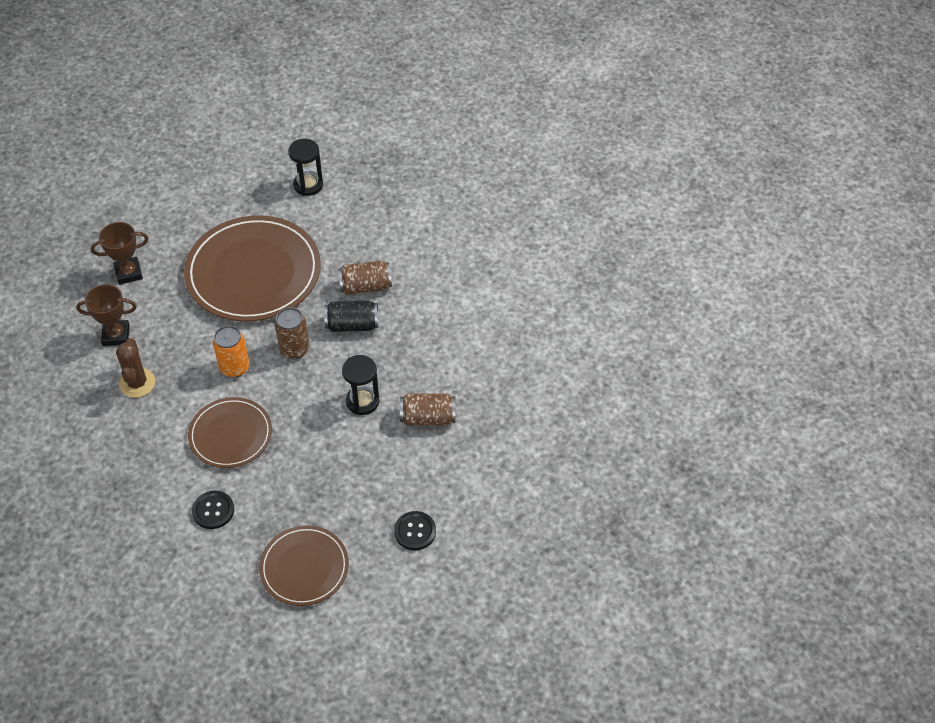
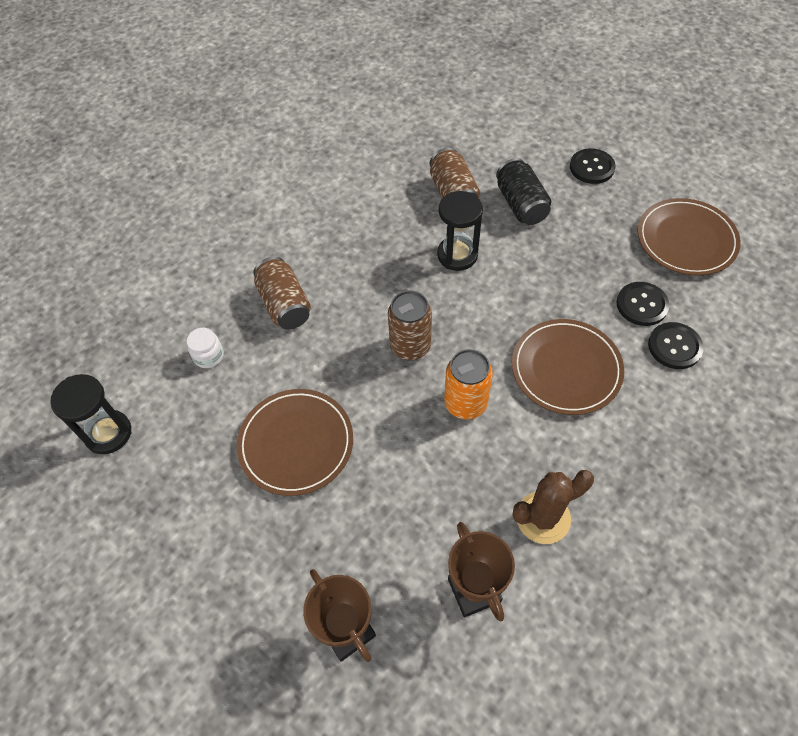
camera: 105 degrees left, 5 degrees up
brown plate [184,215,321,322] -> brown plate [237,389,353,496], size x0.57
black can [324,301,378,332] -> black can moved to [496,158,551,225]
none -> white jar [187,328,224,368]
none -> black button [617,282,669,326]

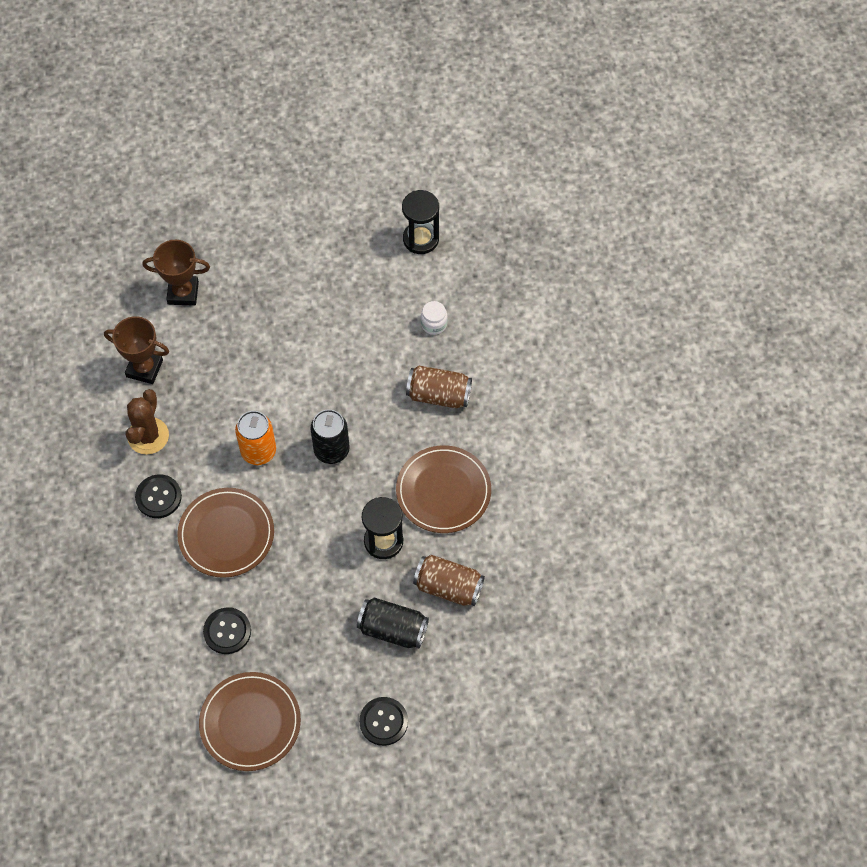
camera: 125 degrees right, 5 degrees up
brown plate [237,389,353,496] -> brown plate moved to [396,445,491,533]
brown can [388,290,432,361] -> black can [310,409,350,464]
black button [648,322,704,369] -> black button moved to [135,474,182,518]

